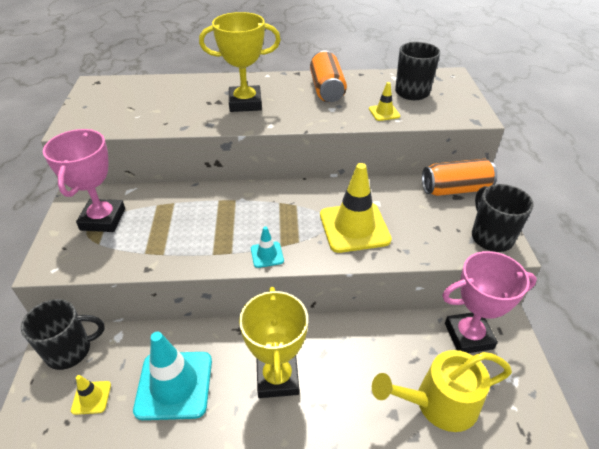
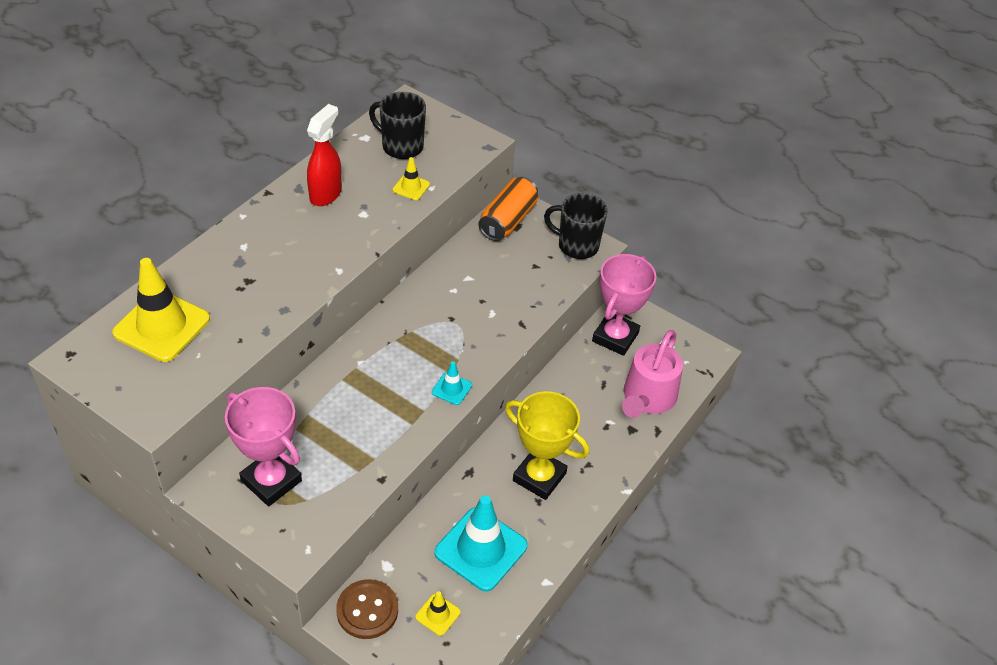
camera: 55 degrees left, 5 degrees up
black mug [21,299,105,370] -> brown button [336,579,398,639]
yellow trophy [199,12,281,112] -> none
orange can [310,51,347,102] -> red spray bottle [307,104,342,206]
yellow traffic cone [320,163,392,253] -> yellow traffic cone moved to [112,258,210,362]
yellow watering can [372,350,512,432] -> pink watering can [622,330,683,418]

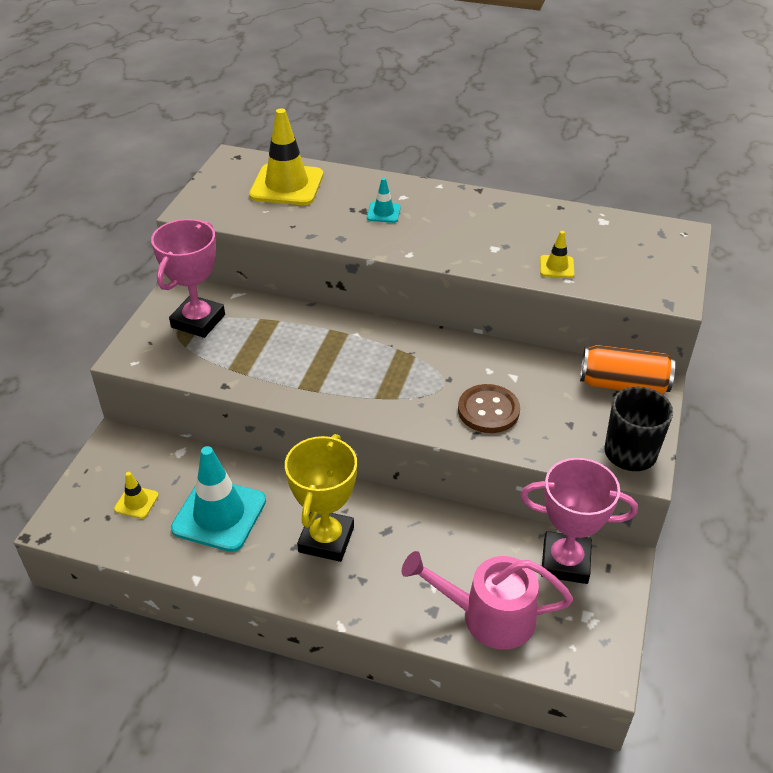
camera: 75 degrees right, 5 degrees down
red spray bottle [307,104,342,206] -> none
brown button [336,579,398,639] -> brown button moved to [458,384,520,433]
black mug [369,92,426,159] -> none
turquoise traffic cone [432,361,472,405] -> turquoise traffic cone moved to [367,178,401,223]

